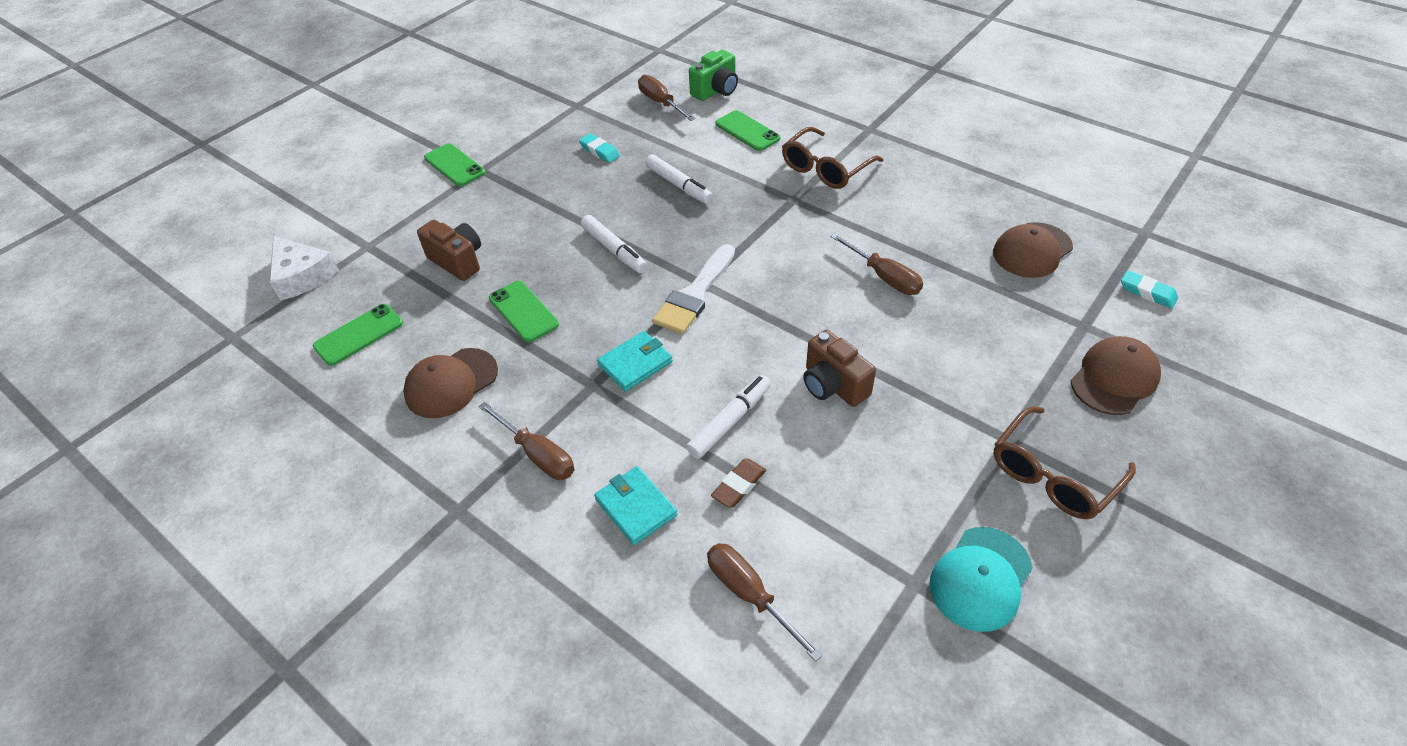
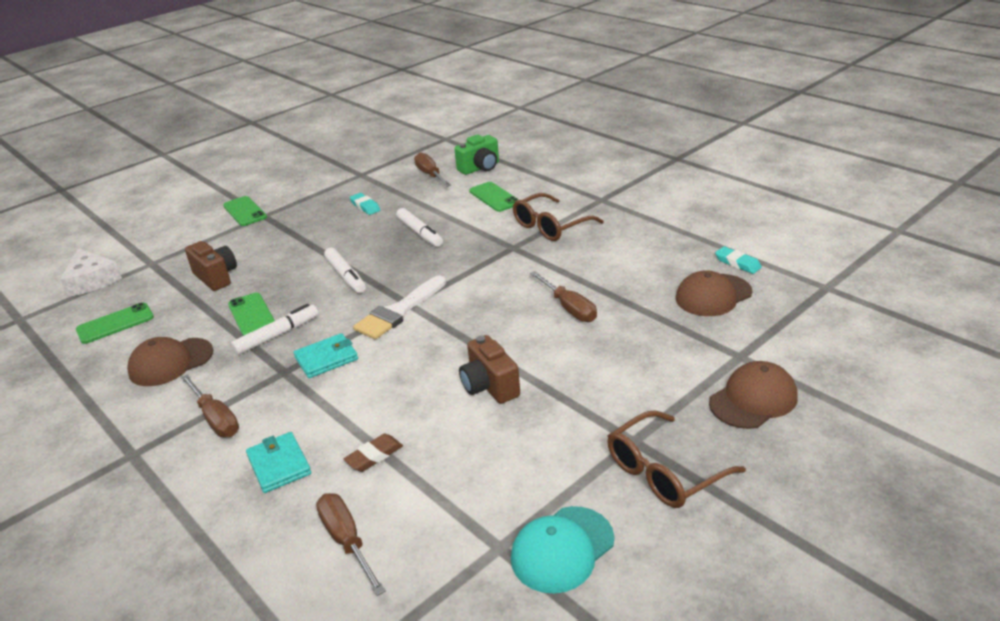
camera: 10 degrees right, 15 degrees down
white marker [686,375,771,459] -> white marker moved to [231,304,318,355]
turquoise eraser [1121,270,1178,308] -> turquoise eraser moved to [715,246,762,274]

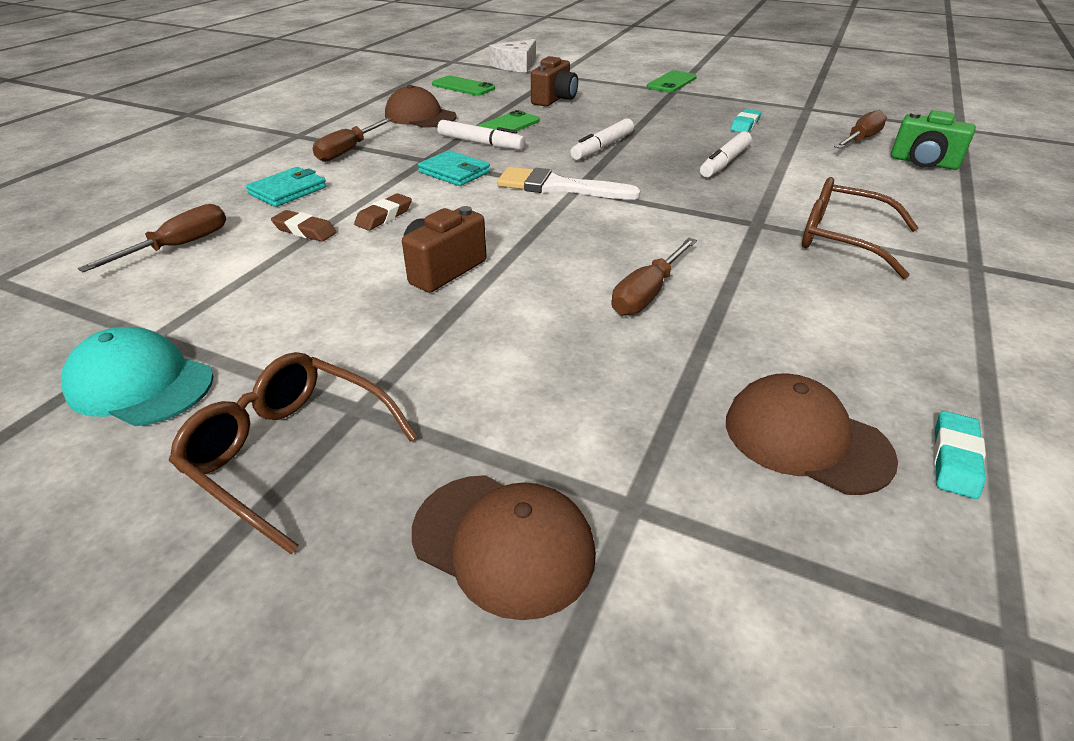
camera: 65 degrees right, 5 degrees up
green phone [469,182,519,212] -> none
none -> brown eraser [354,193,412,231]

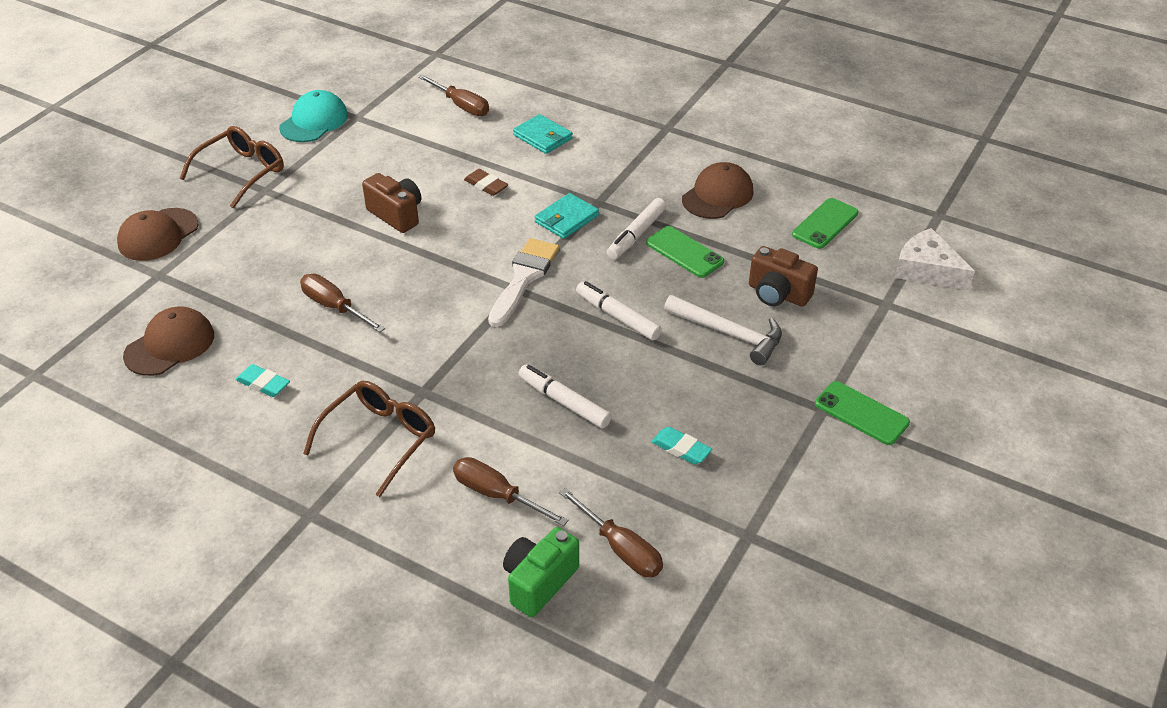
camera: 95 degrees right, 5 degrees up
brown eraser [271,210,337,242] -> none
brown screwdriver [313,118,393,162] -> brown screwdriver moved to [453,457,568,526]
turquoise eraser [934,411,986,499] -> turquoise eraser moved to [236,364,290,397]
none -> white hammer [664,295,782,365]

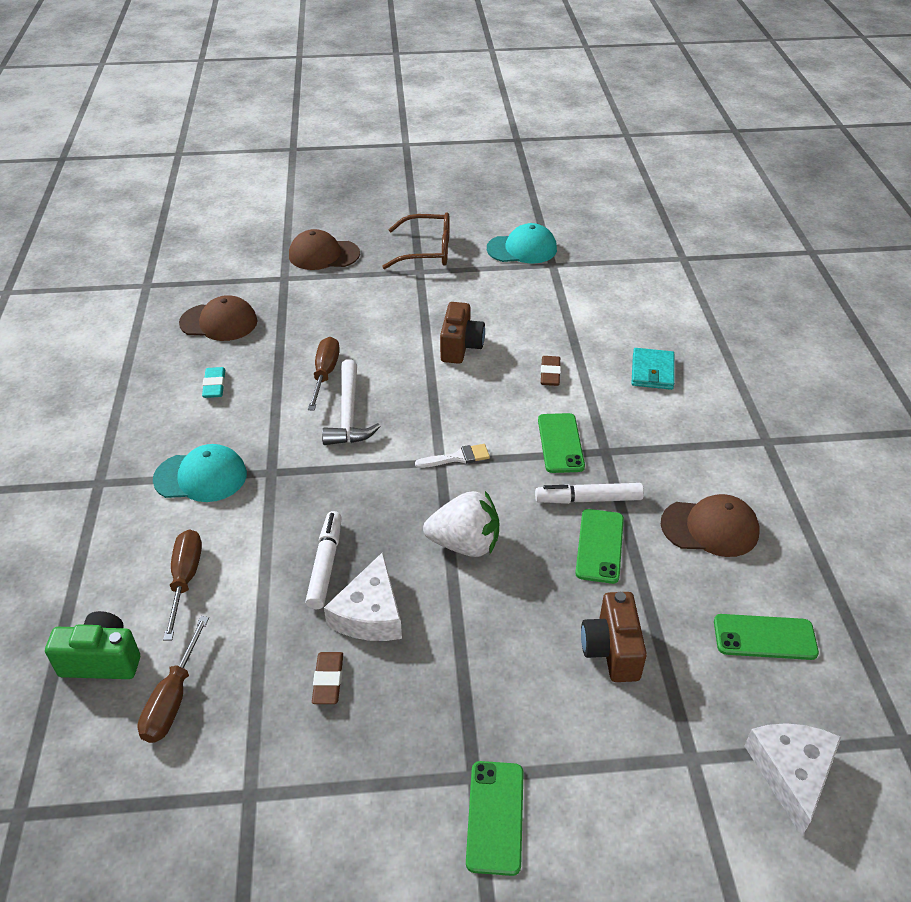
camera: 55 degrees right, 0 degrees up
brown glasses [303,381,435,497] -> turquoise cap [153,444,247,502]
brown screwdriver [418,74,489,116] -> none
white brush [488,238,559,327] -> white brush [415,444,490,468], size x0.56
turquoise wallet [535,193,599,239] -> green phone [538,413,585,473]
white marker [576,281,662,341] -> white strawberry [423,491,499,557]
turquoise eraser [651,427,712,465] -> brown eraser [312,652,343,704]
white hammer [664,295,782,365] -> white hammer moved to [322,359,381,445]
none -> white cheese [324,552,402,641]

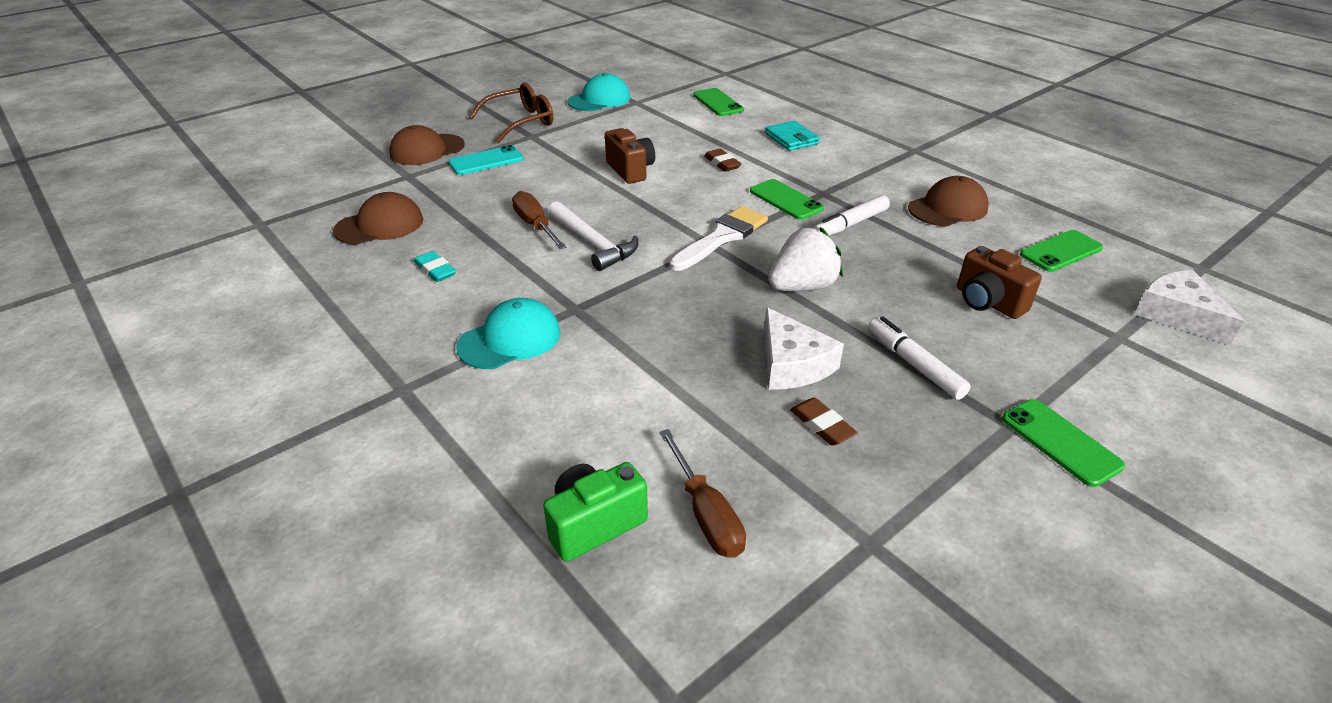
camera: 35 degrees left, 5 degrees down
brown screwdriver [163,529,202,641] -> none
white marker [305,511,342,609] -> white marker moved to [868,316,971,400]
white brush [415,444,490,468] -> white brush [670,206,768,271], size x1.79
green phone [575,509,624,584] -> green phone moved to [693,88,744,116]
none -> turquoise phone [449,145,524,175]

